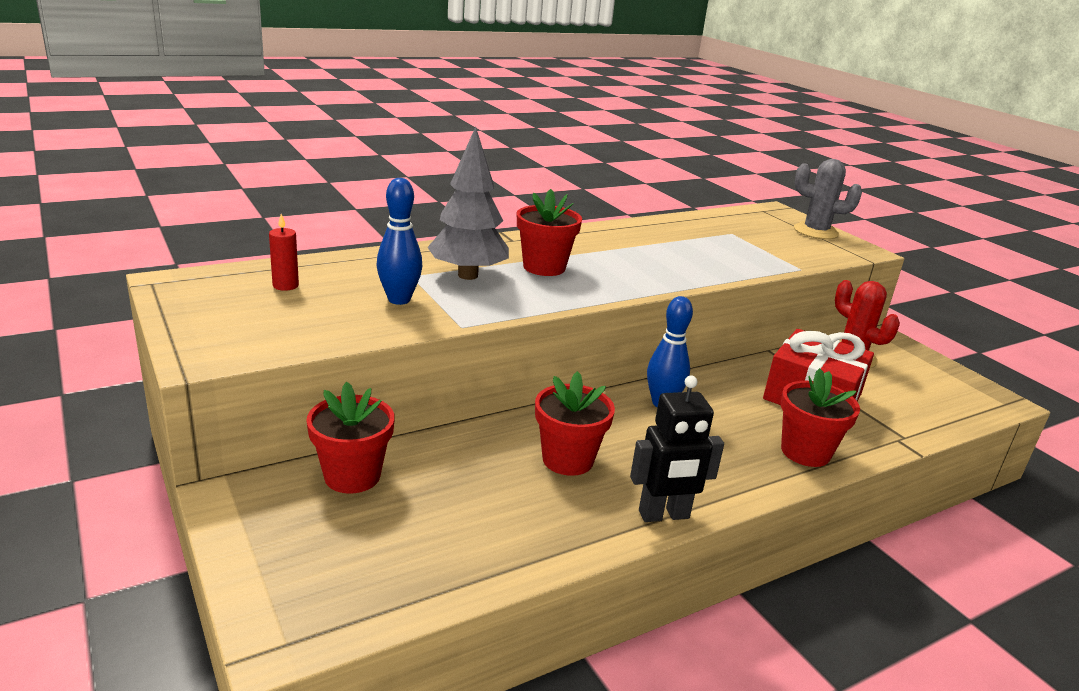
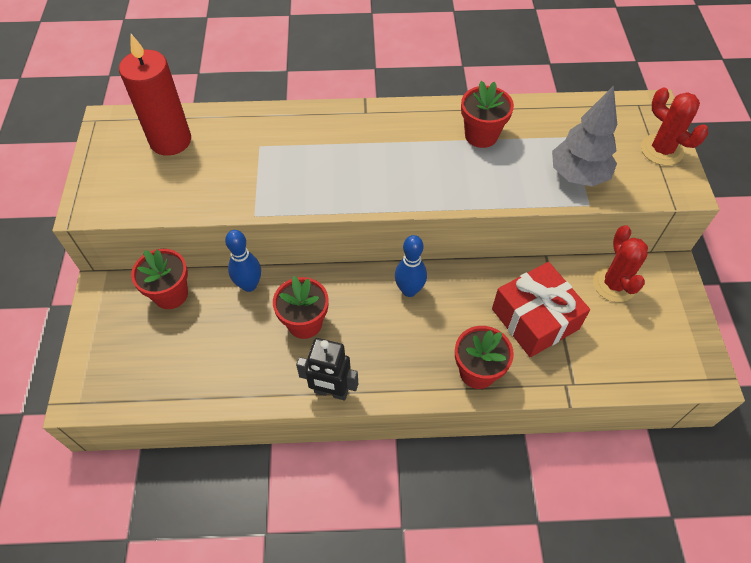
camera: 30 degrees right, 30 degrees up
red candle [269,214,299,291] -> red candle [119,34,191,156], size x2.40
blue bowling pin [376,178,422,305] -> blue bowling pin moved to [225,230,261,292]
grey tree [427,127,509,280] -> grey tree moved to [552,86,617,187]
red flower pot [517,189,582,276] -> red flower pot moved to [461,81,514,148]
grey cactus [794,159,862,239] -> red cactus [641,87,708,166]

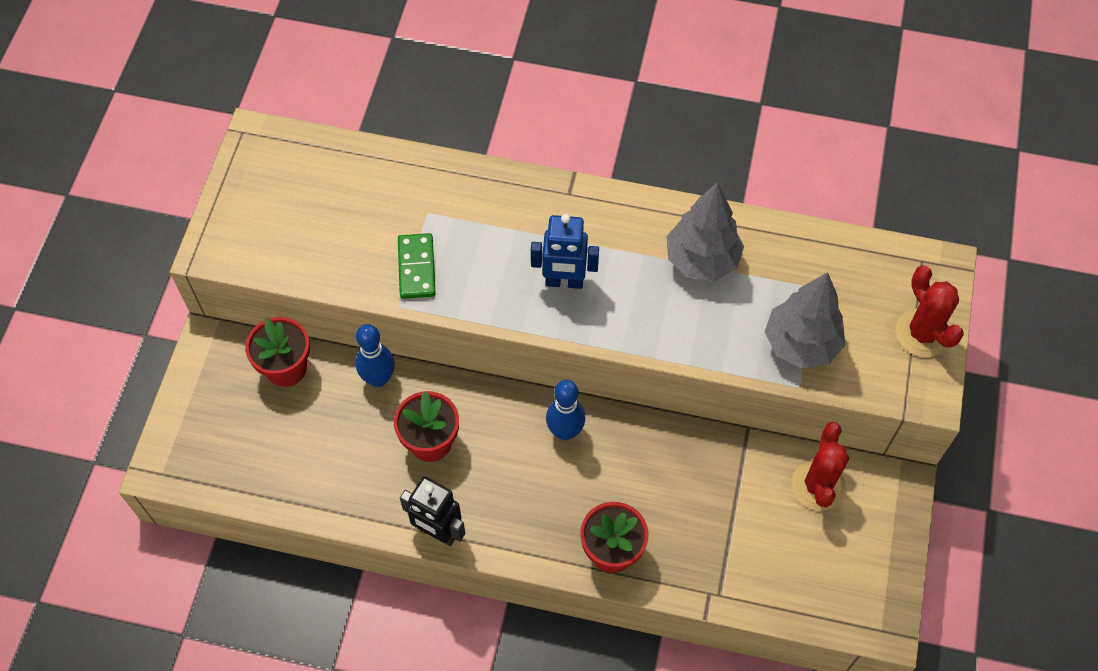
camera: 15 degrees right, 5 degrees up
red candle [119,34,191,156] -> none
red flower pot [461,81,514,148] -> grey tree [667,182,744,281]
red gift [492,262,590,357] -> none
none -> green domino [398,233,436,299]
none -> blue robot [531,214,599,289]

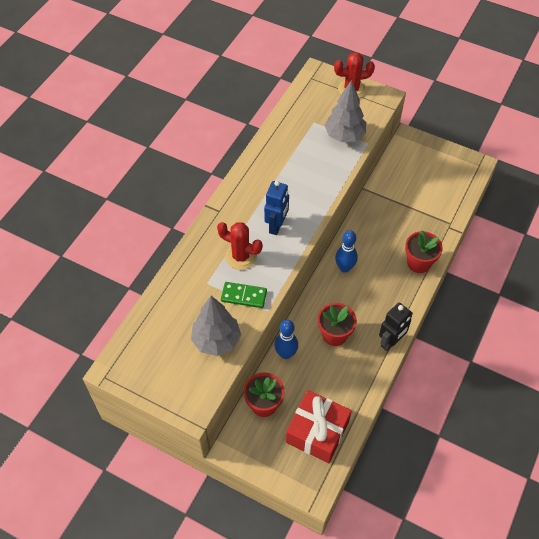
camera: 75 degrees left, 5 degrees down
grey tree [667,182,744,281] -> grey tree moved to [191,296,241,356]
red cactus [792,422,849,511] -> red cactus moved to [217,222,263,270]
none -> red gift [286,390,352,463]

